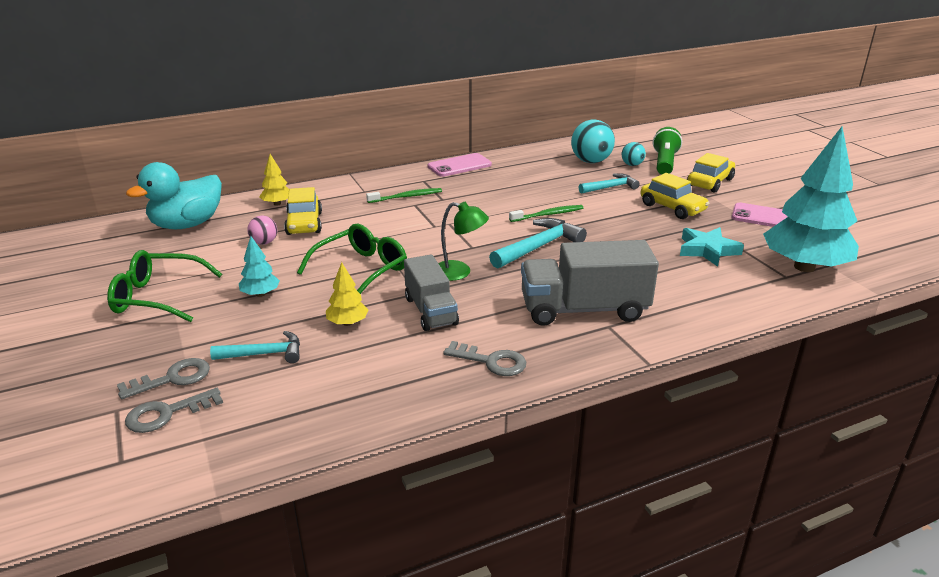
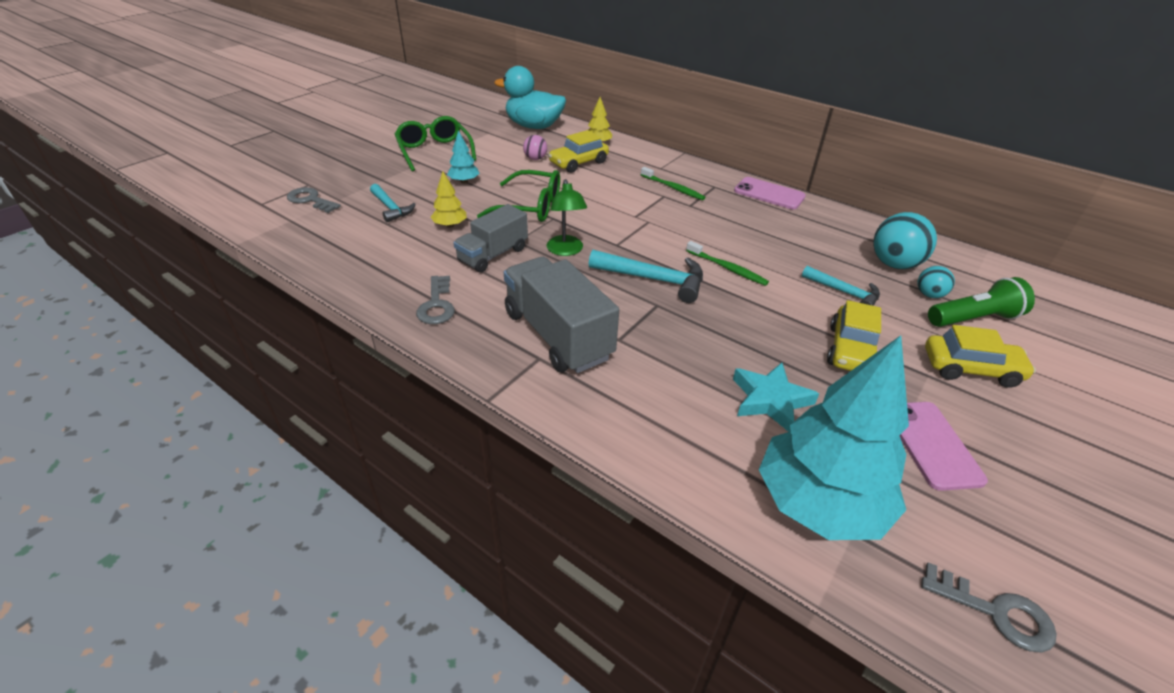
camera: 60 degrees right, 10 degrees up
grey key [117,358,210,399] -> grey key moved to [921,562,1057,653]

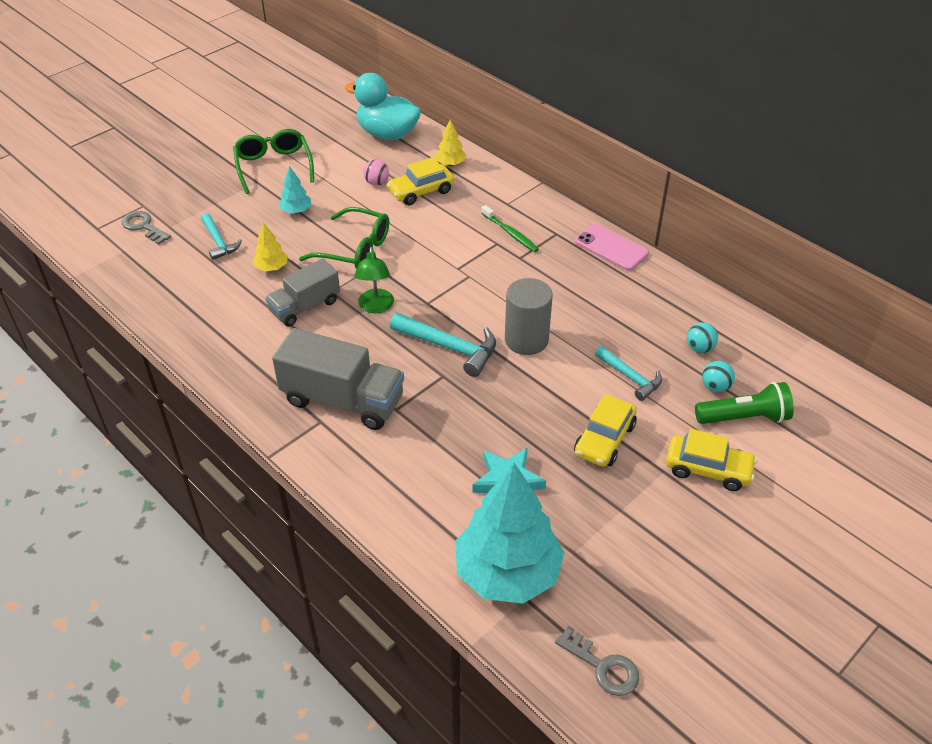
camera: 10 degrees right, 5 degrees up
grey key [416,276,455,324] -> none
grey truck [504,257,619,373] -> grey truck turned 135 degrees clockwise [272,328,404,430]
green toothbrush [686,241,769,286] -> grey cylinder [505,278,553,355]
turquoise ball [873,212,937,269] -> turquoise ball [687,322,718,353], size x0.55
pink phone [900,402,988,491] -> none

